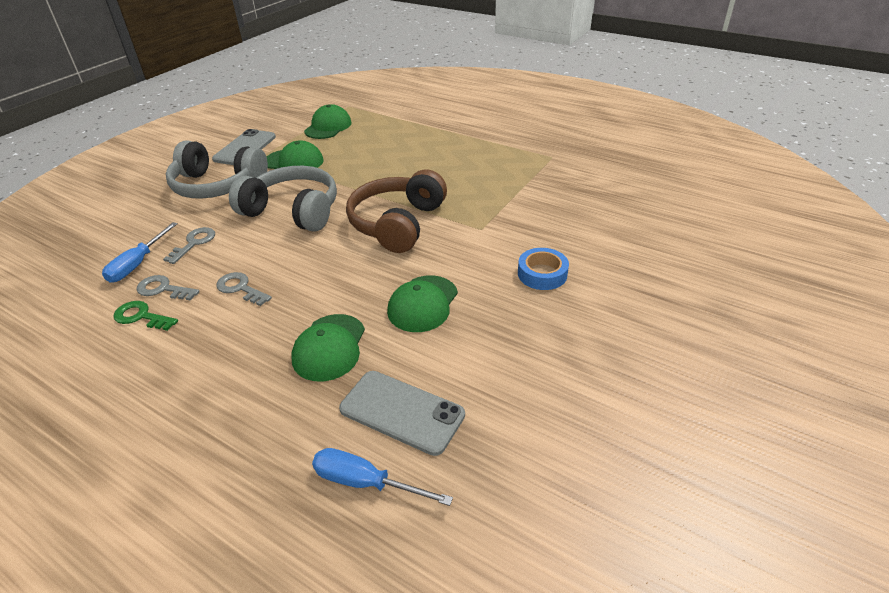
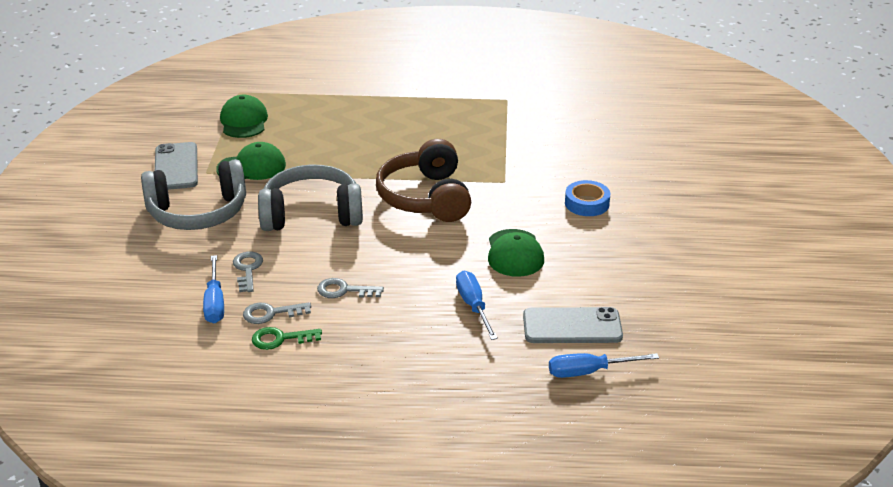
camera: 30 degrees left, 5 degrees down
green cap [291,314,365,382] -> blue screwdriver [456,271,498,340]

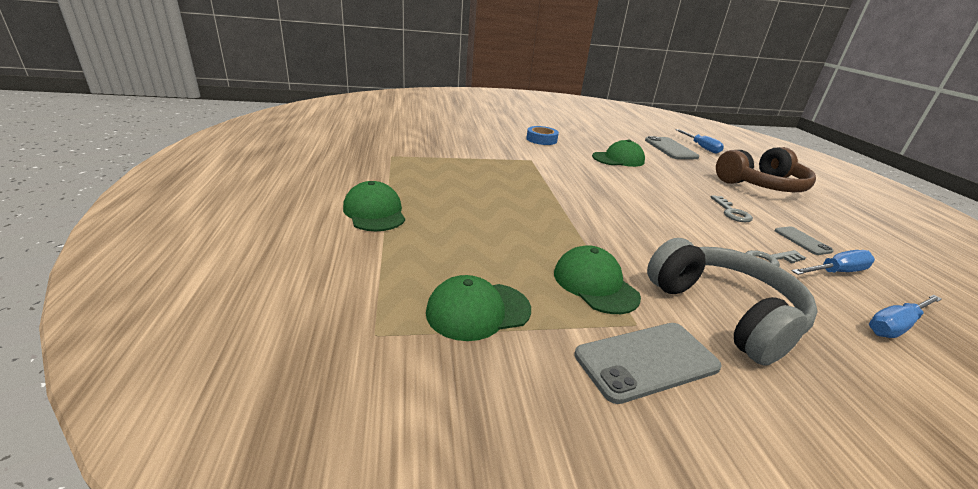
camera: 105 degrees left, 5 degrees down
grey key [243,302,311,324] -> grey phone [775,226,834,255]
green key [252,327,322,350] -> none
grey headphones [258,165,363,231] -> none
brown headphones [376,139,471,222] -> brown headphones moved to [716,147,816,192]
blue screwdriver [456,271,498,340] -> blue screwdriver moved to [869,295,942,338]
none -> green cap [343,181,405,231]

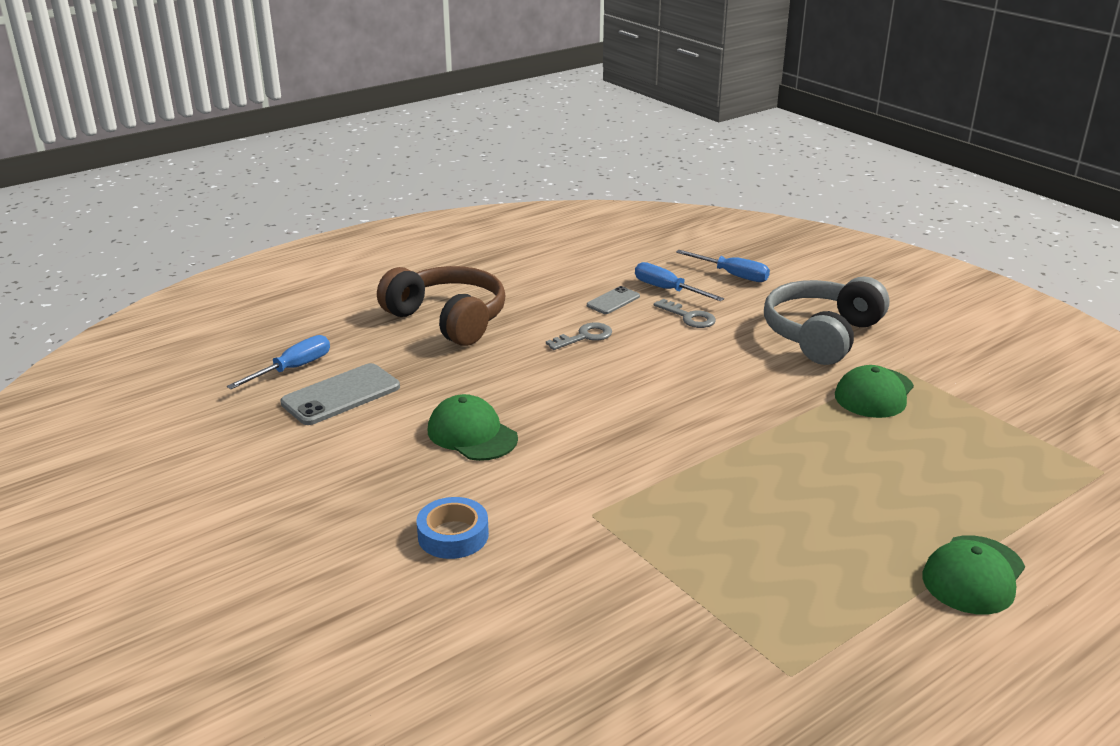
camera: 115 degrees left, 0 degrees up
green cap [426,275,531,341] -> none
grey phone [574,323,722,404] -> none

